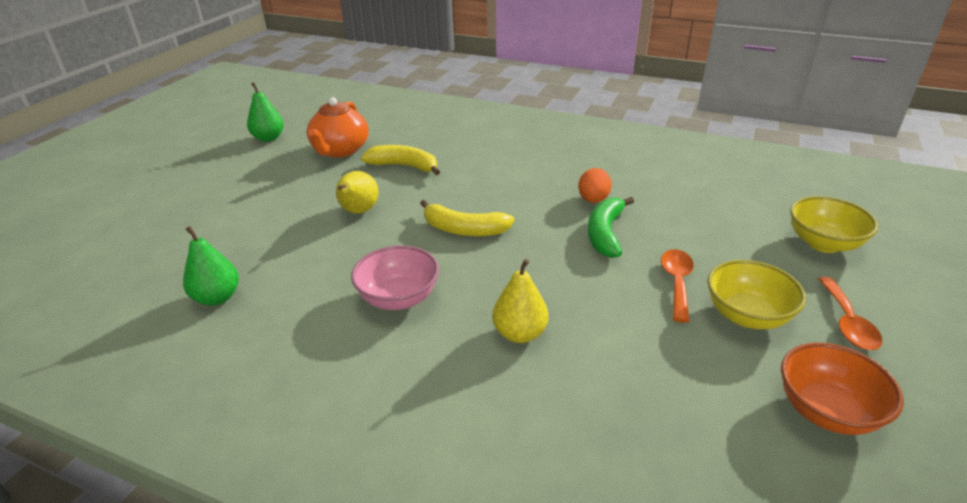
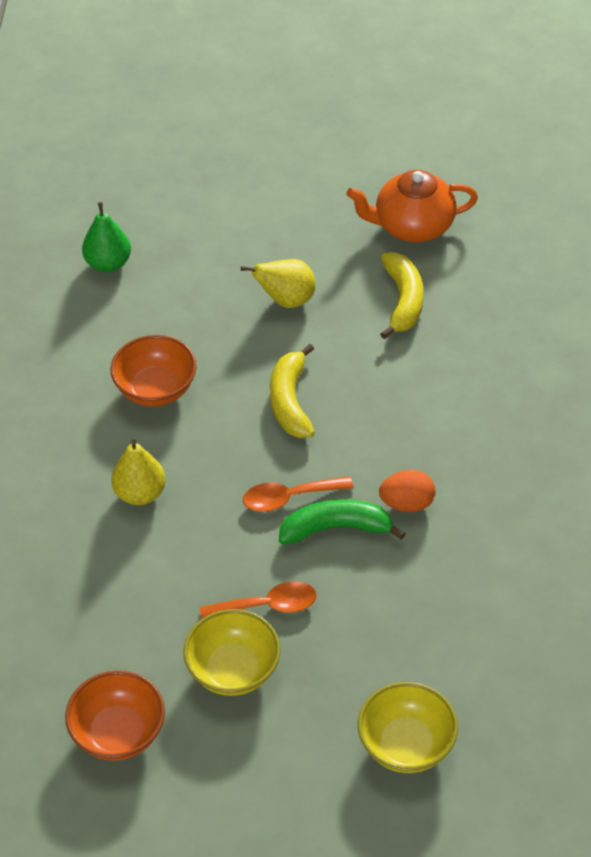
camera: 70 degrees right, 15 degrees up
green pear [247,82,284,142] -> none
pink bowl [351,245,439,310] -> orange bowl [110,335,197,407]
orange spoon [818,277,882,350] -> orange spoon moved to [243,476,353,512]

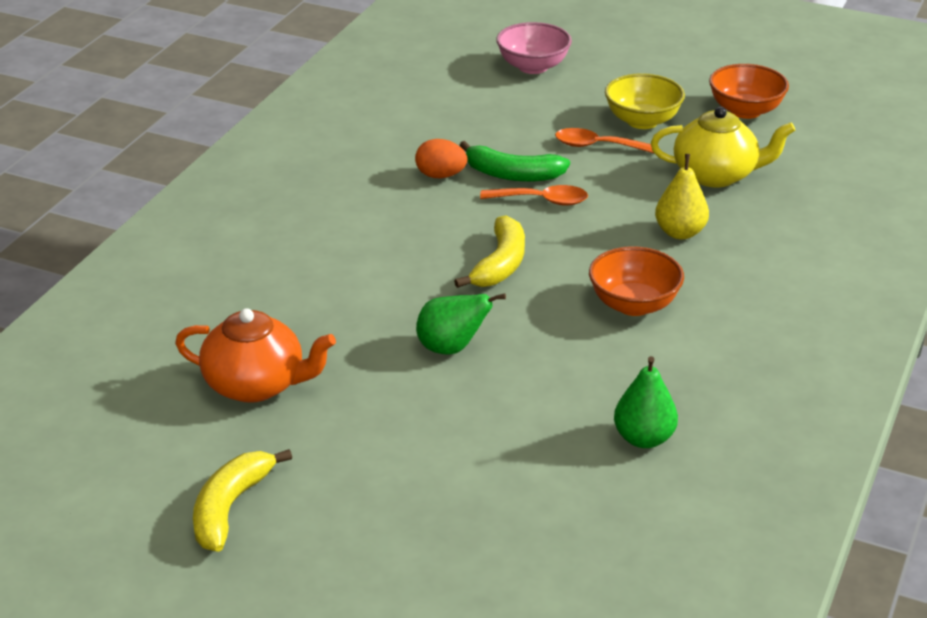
camera: 160 degrees left, 15 degrees down
yellow pear [241,259,316,308] -> green pear [416,293,506,355]
yellow bowl [358,682,458,773] -> pink bowl [496,22,572,74]
yellow banana [380,252,424,339] -> yellow banana moved to [193,449,292,552]
none -> yellow teapot [651,106,795,188]

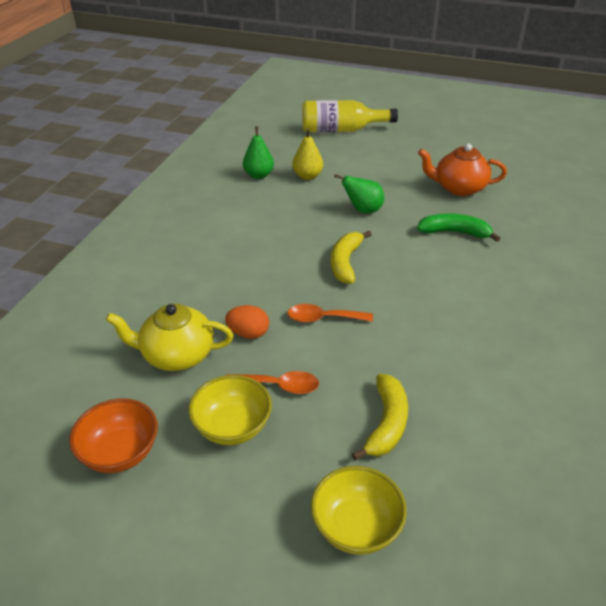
camera: 175 degrees right, 5 degrees up
yellow banana [193,449,292,552] -> yellow banana moved to [352,374,408,460]
orange egg [415,139,467,178] -> orange egg moved to [225,305,269,339]
green banana [460,141,570,182] -> green banana moved to [417,213,501,242]
pink bowl [496,22,572,74] -> yellow bowl [311,466,407,555]
orange bowl [589,246,684,316] -> none
yellow pear [655,154,709,239] -> yellow pear moved to [292,129,323,180]
none -> yellow bottle [302,100,398,133]

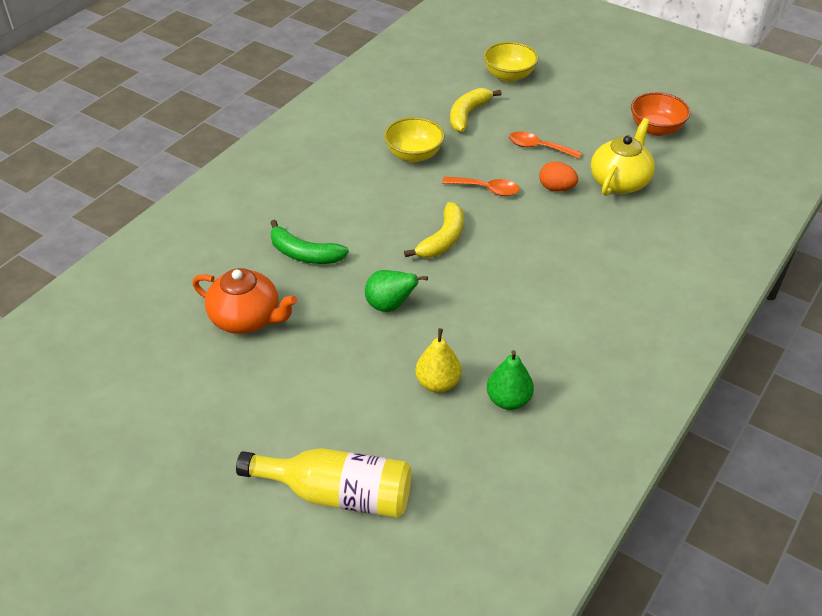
camera: 165 degrees left, 5 degrees up
yellow teapot [106,304,233,371] -> yellow teapot turned 75 degrees counterclockwise [591,118,655,196]
yellow bowl [189,375,272,445] -> yellow bowl moved to [384,117,445,162]

